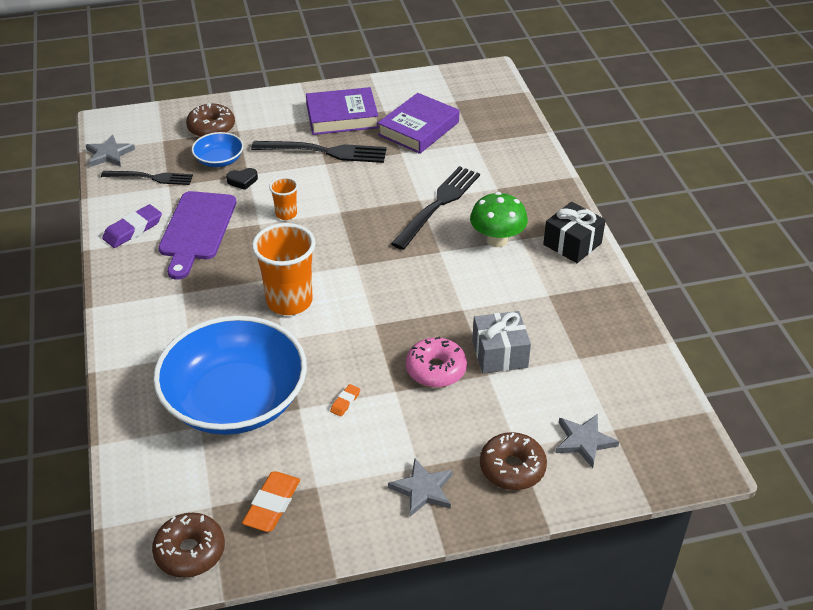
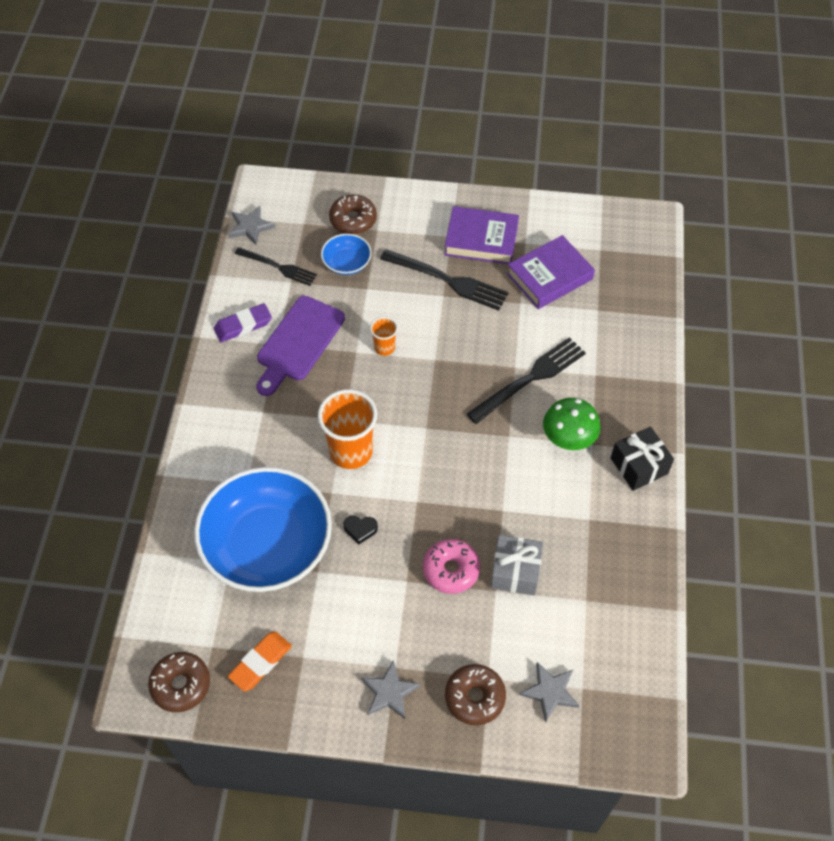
camera: 20 degrees right, 15 degrees up
black heart [226,168,258,190] -> black heart moved to [344,516,378,545]
orange eraser [330,384,360,417] -> none

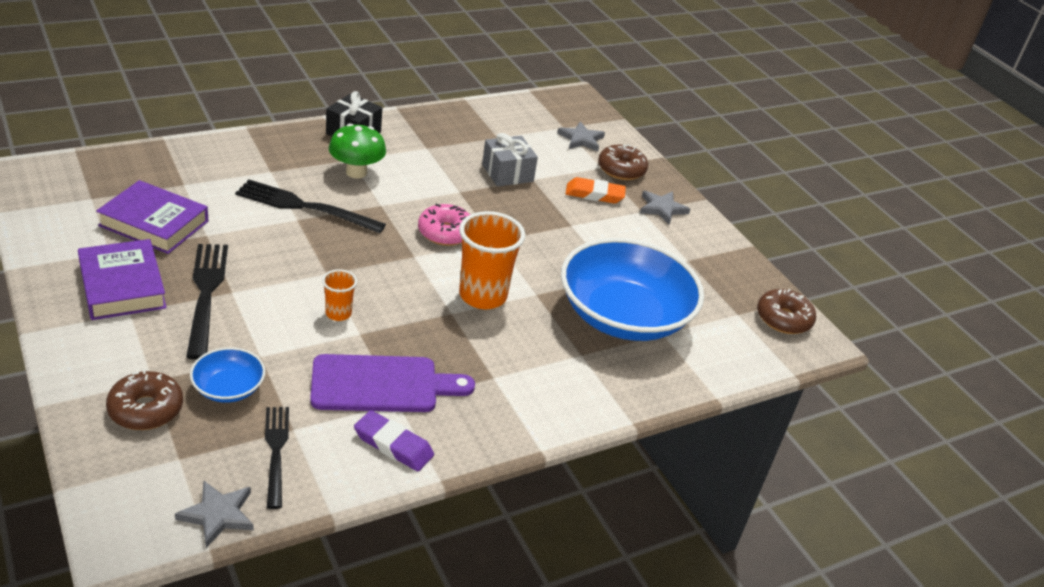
camera: 130 degrees left, 20 degrees down
orange eraser [228,631,292,692] -> orange eraser moved to [565,177,626,203]
black heart [344,516,378,545] -> none
pink donut [423,539,480,594] -> pink donut moved to [418,204,470,246]

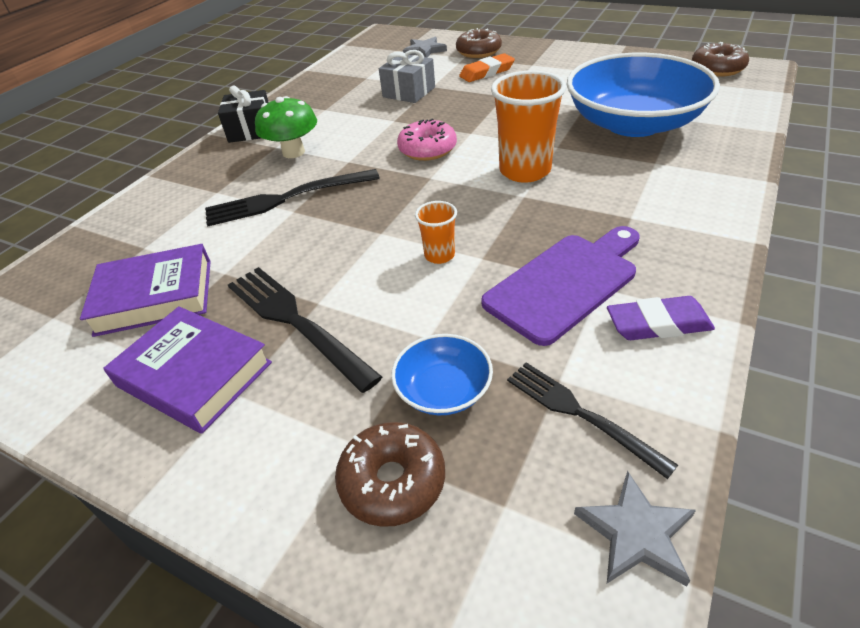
camera: 25 degrees left, 5 degrees up
grey star [640,191,690,225] -> none

